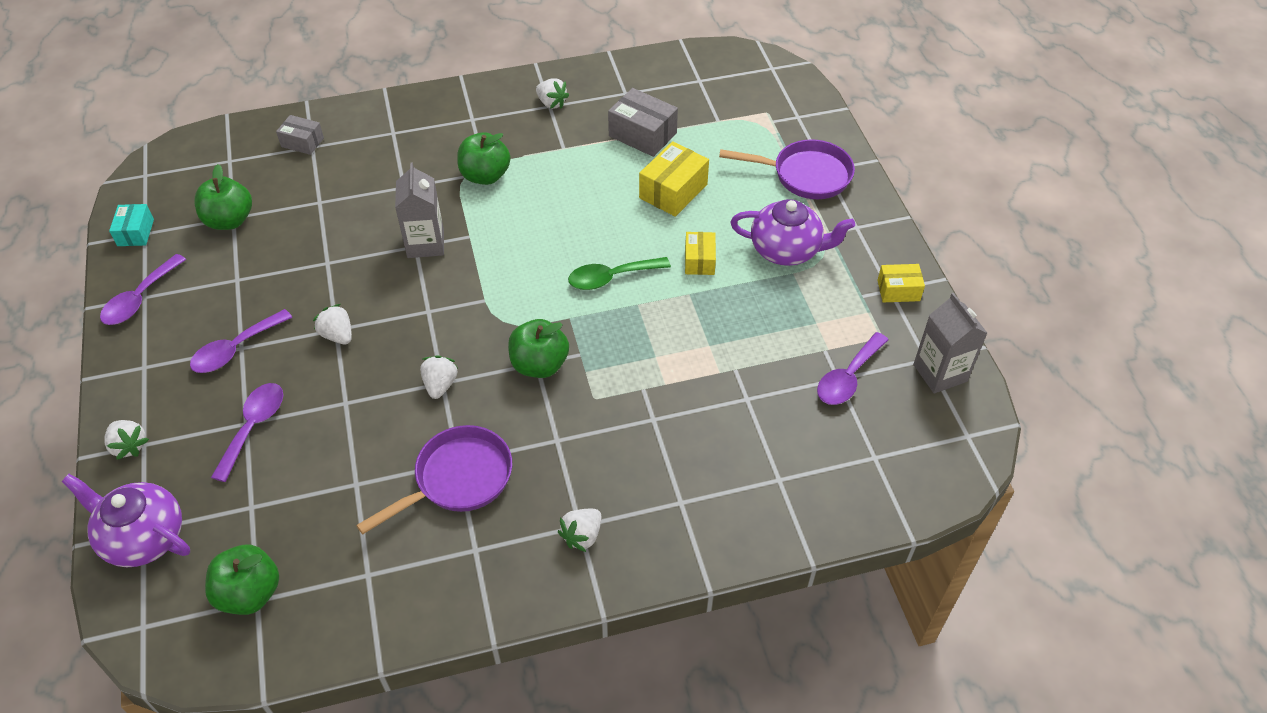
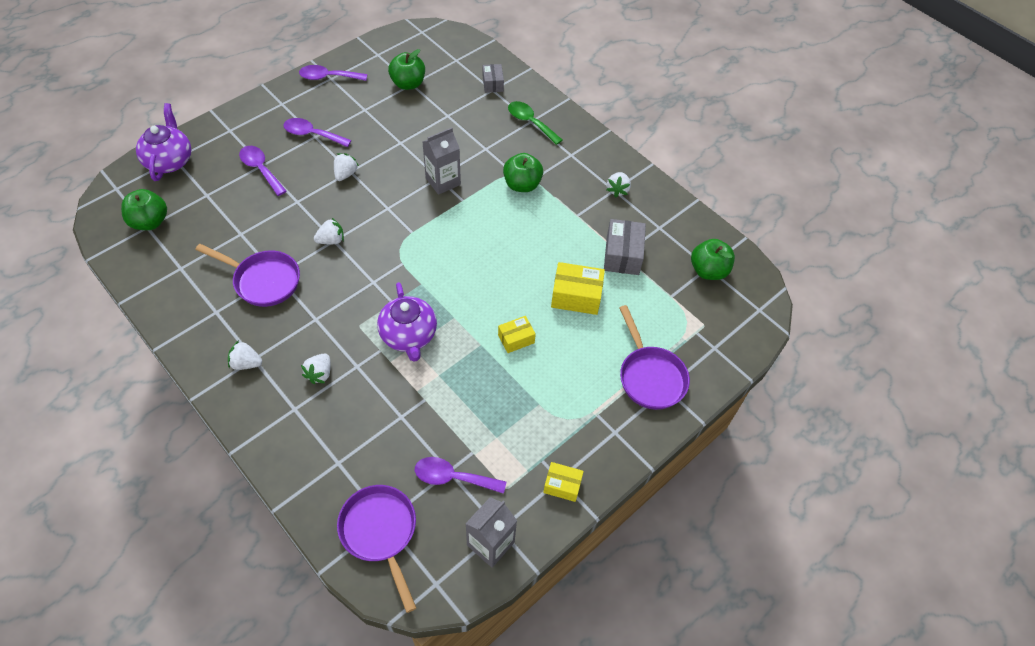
camera: 60 degrees right, 5 degrees up
white strawberry [104,420,149,460] -> white strawberry moved to [301,354,331,384]
turquoise box [109,204,154,246] -> none
purple spoon [211,383,283,482] -> purple spoon turned 120 degrees counterclockwise [239,146,286,196]
green apple [508,319,569,378] -> green apple moved to [691,239,735,280]
green spoon [568,257,671,290] -> green spoon moved to [508,101,562,145]
purple teapot [730,199,855,266] -> purple teapot moved to [377,282,437,362]
yellow box [877,264,925,302] -> yellow box turned 45 degrees counterclockwise [543,462,584,502]
none -> purple pan [337,485,416,613]

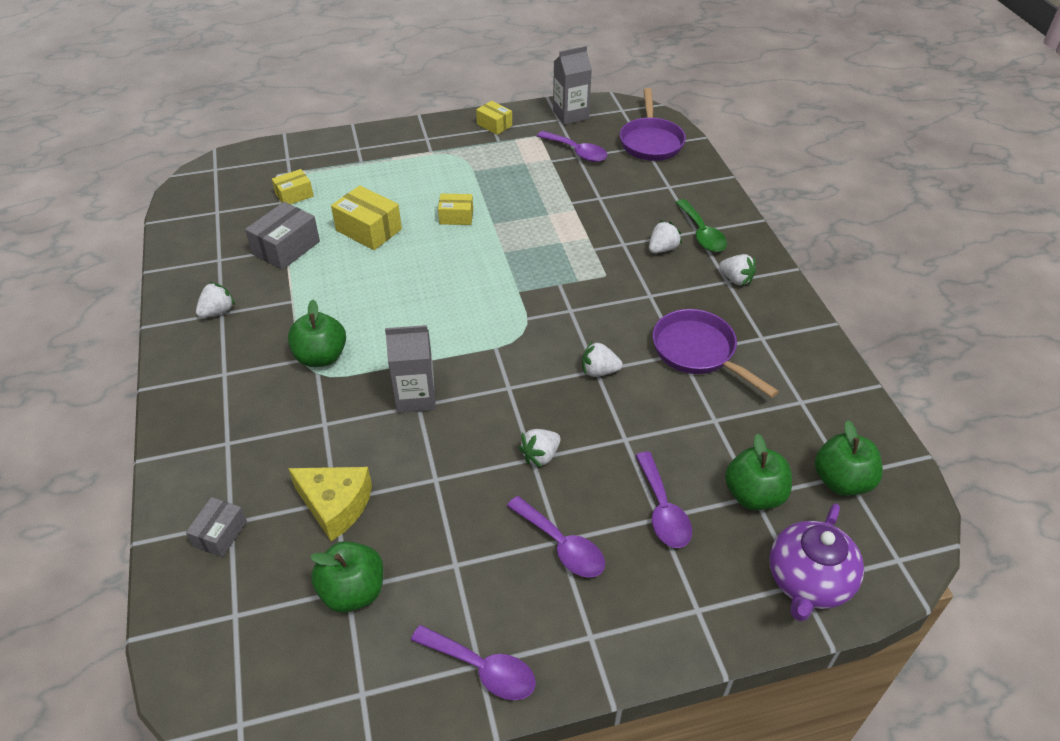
camera: 150 degrees left, 10 degrees down
purple teapot [377,282,437,362] -> none
green spoon [508,101,562,145] -> green spoon moved to [675,199,727,252]
purple pan [619,305,690,410] -> none
green apple [691,239,735,280] -> green apple moved to [725,434,792,510]
none -> yellow box [272,169,314,205]
none -> yellow cheese [288,467,372,541]

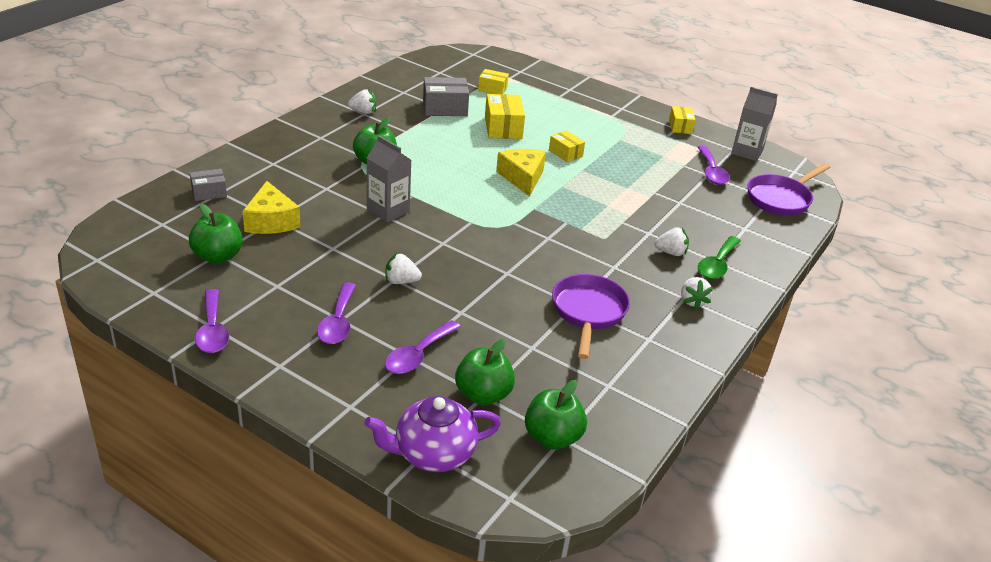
camera: 45 degrees right, 10 degrees down
white strawberry [582,341,623,377] -> none
none -> yellow cheese [496,149,546,197]

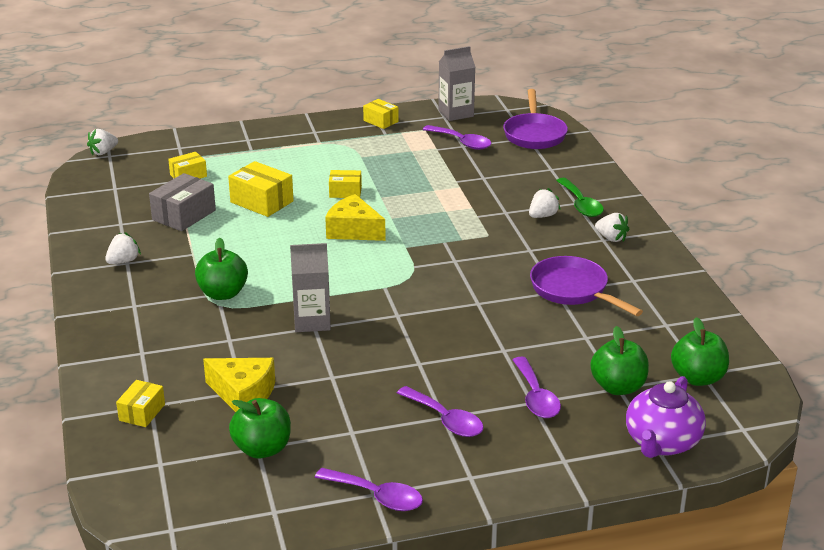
camera: 45 degrees left, 5 degrees down
grey box [190,169,227,201] -> yellow box [116,380,165,427]
white strawberry [385,253,422,284] -> white strawberry moved to [87,129,118,155]

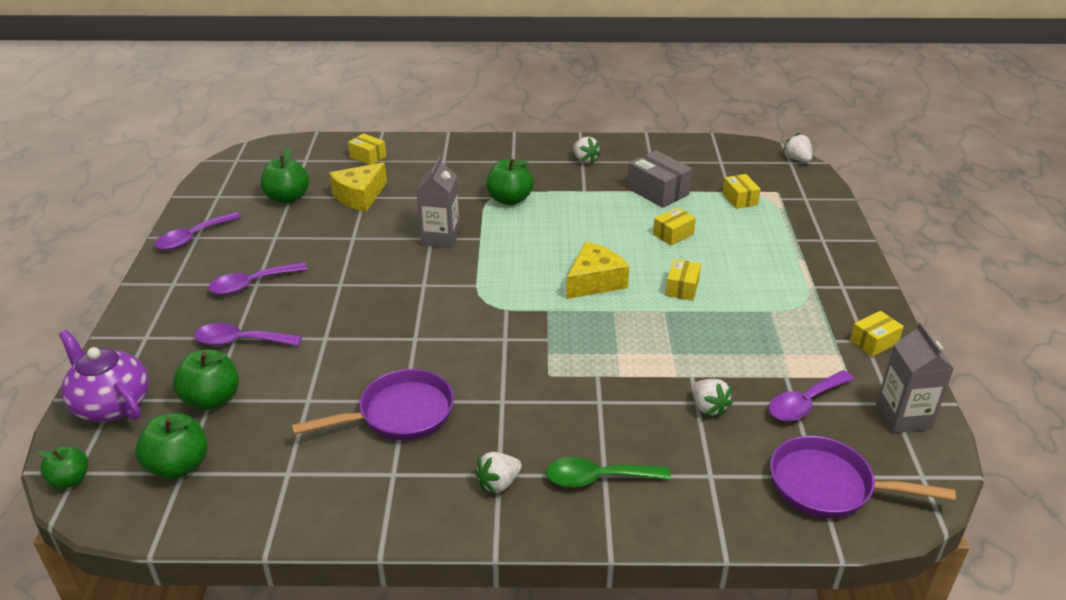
camera: 105 degrees right, 5 degrees up
yellow box [228,161,294,217] -> yellow box [653,207,696,245], size x0.62
white strawberry [529,188,561,218] -> white strawberry moved to [693,379,733,417]
none -> green apple [37,446,88,489]

